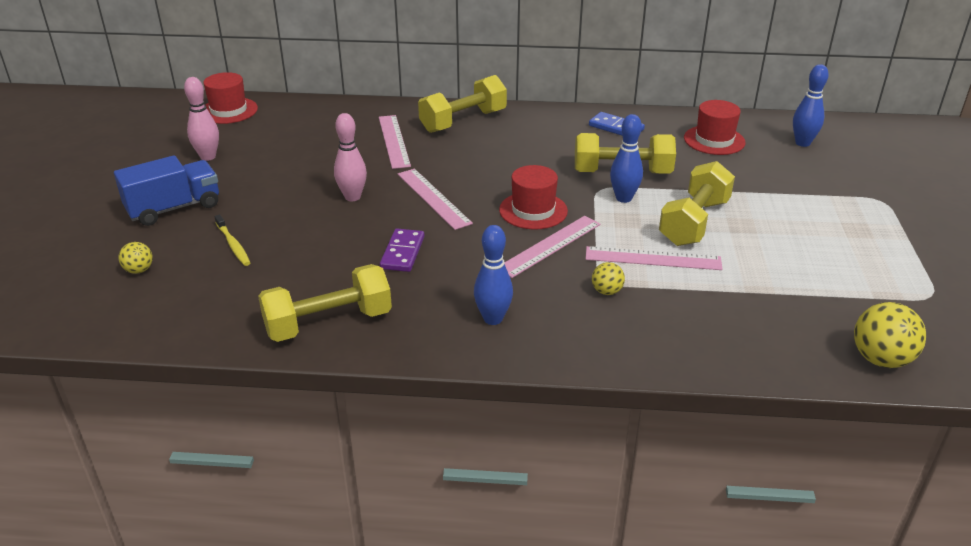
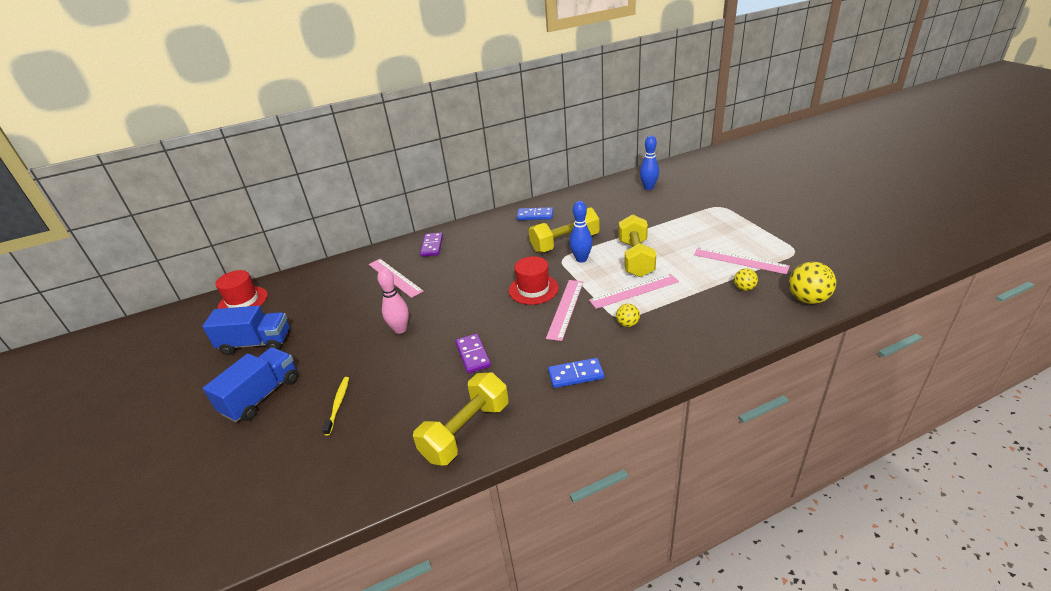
camera: 25 degrees left, 0 degrees up
yellow ball [119,242,153,274] -> yellow ball moved to [734,269,758,291]
pink bowling pin [184,77,219,161] -> blue truck [202,306,290,355]
yellow toothbrush [214,214,250,266] -> yellow toothbrush turned 120 degrees counterclockwise [322,377,349,436]
pink ruler [398,169,473,230] -> pink ruler moved to [694,247,790,274]
yellow dumbbell [418,75,507,133] -> purple domino [420,232,443,257]
blue bowling pin [474,225,513,325] -> blue domino [548,358,604,388]
red hat [684,100,745,155] -> none

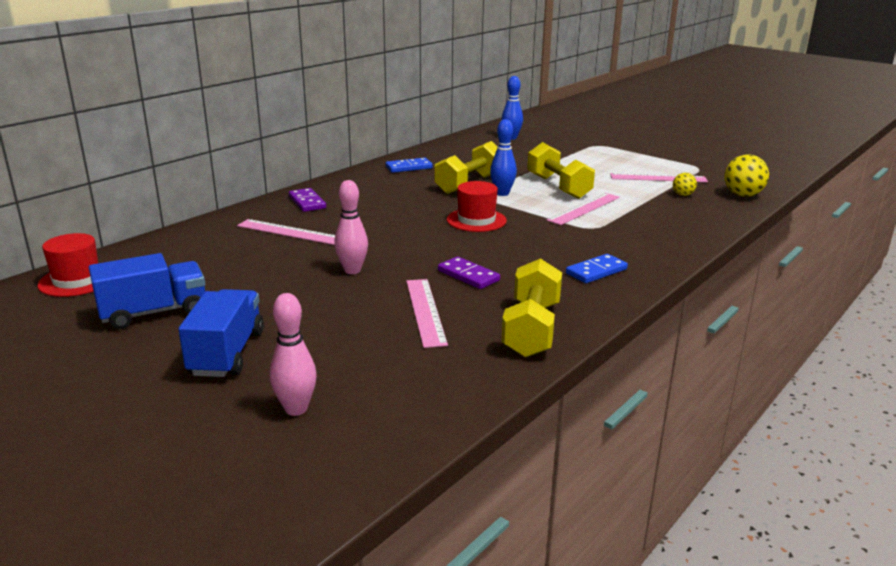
camera: 30 degrees left, 10 degrees down
yellow toothbrush [322,377,349,436] -> none
pink ruler [546,280,583,341] -> pink ruler moved to [406,279,448,348]
yellow ball [616,304,640,327] -> none
none -> pink bowling pin [270,293,317,416]

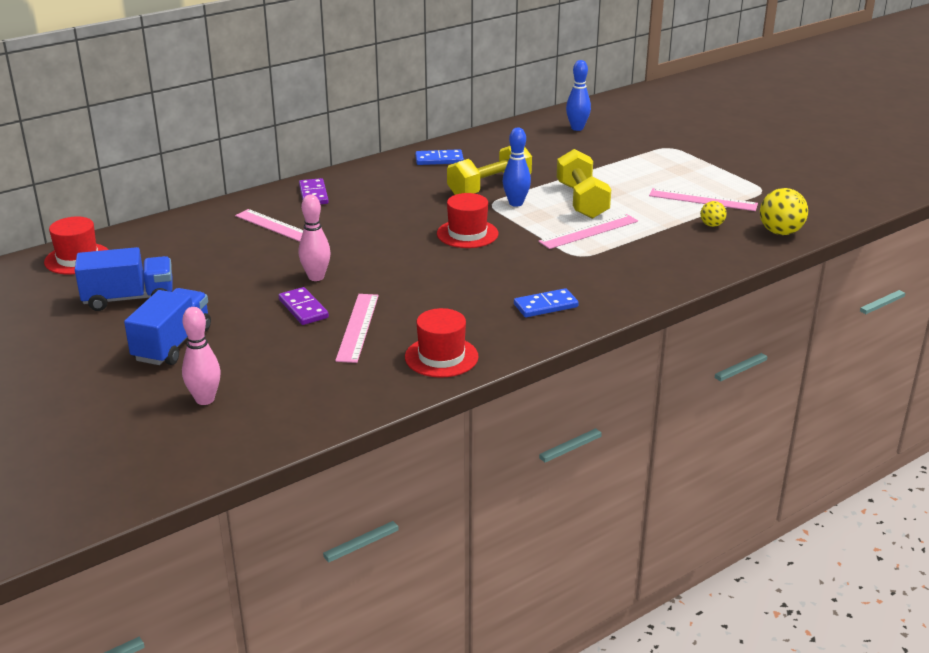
camera: 15 degrees right, 5 degrees up
purple domino [438,257,500,289] -> purple domino moved to [278,287,329,325]
yellow dumbbell [501,258,562,357] -> red hat [405,308,479,378]

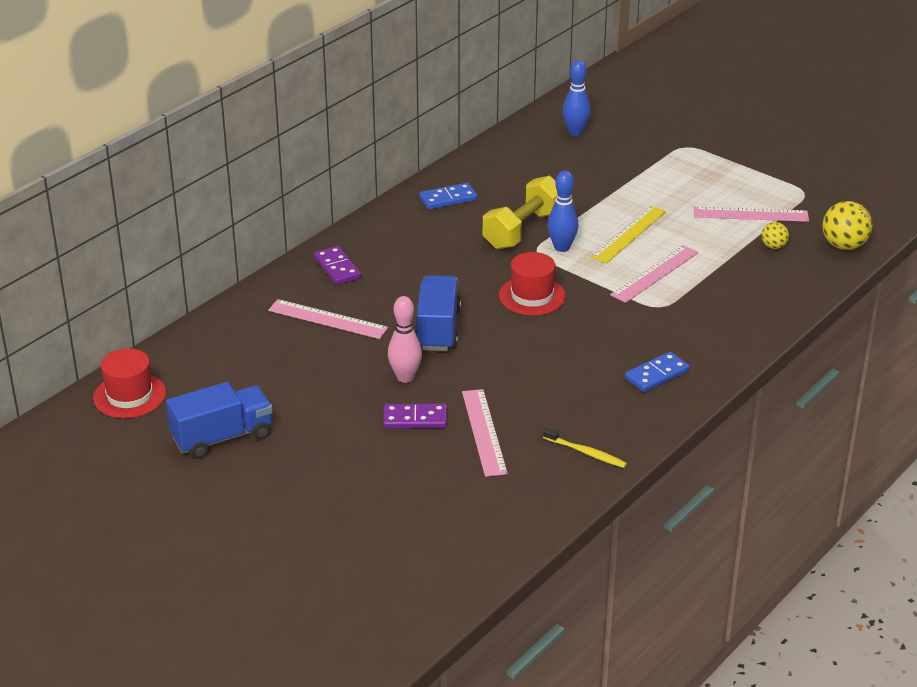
camera: 15 degrees left, 5 degrees up
blue truck [124,288,211,365] -> blue truck moved to [416,275,461,351]
pink bowling pin [182,307,221,405] -> none
purple domino [278,287,329,325] -> purple domino turned 45 degrees counterclockwise [383,404,447,429]
red hat [405,308,479,378] -> yellow toothbrush [543,428,627,468]
yellow dumbbell [557,149,611,219] -> yellow ruler [590,205,666,264]

